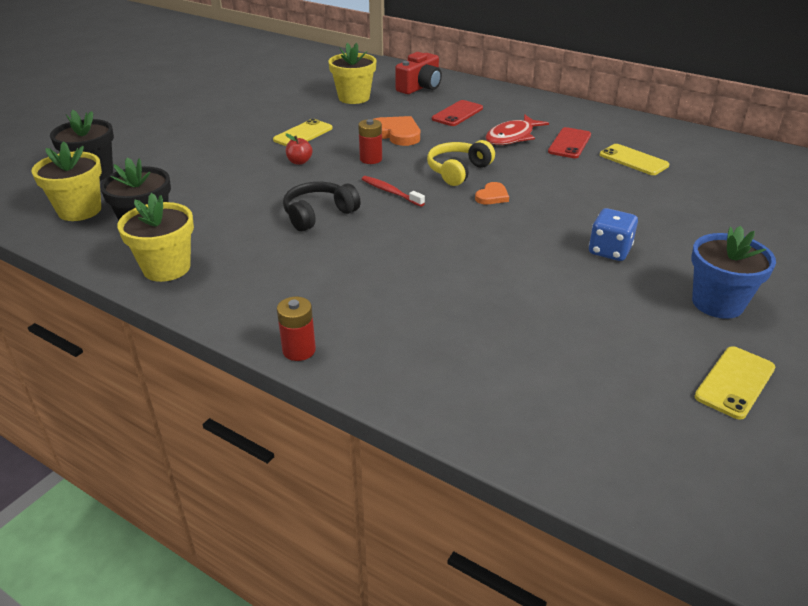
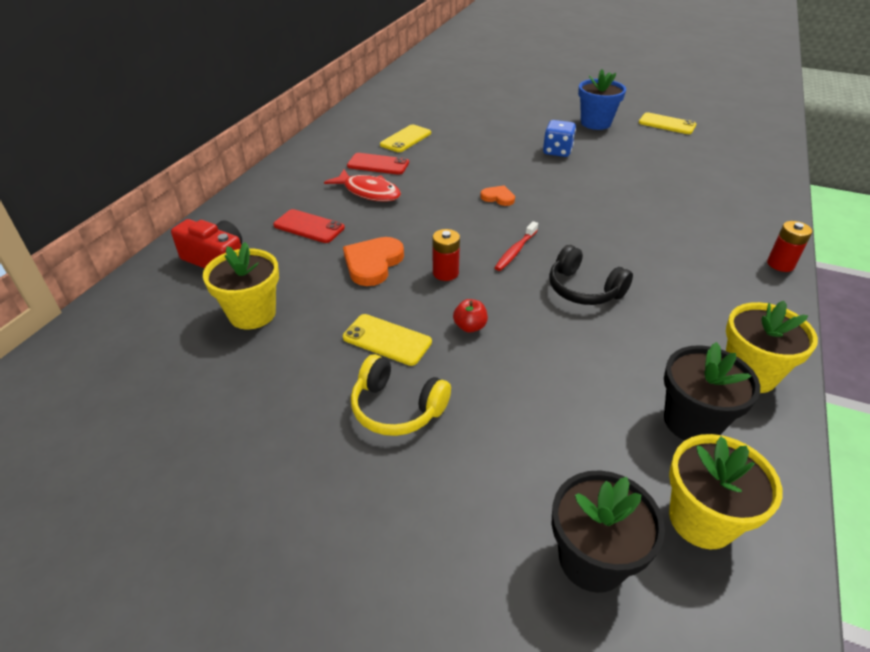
camera: 100 degrees left, 5 degrees up
yellow headphones [427,140,495,186] -> yellow headphones moved to [351,354,451,436]

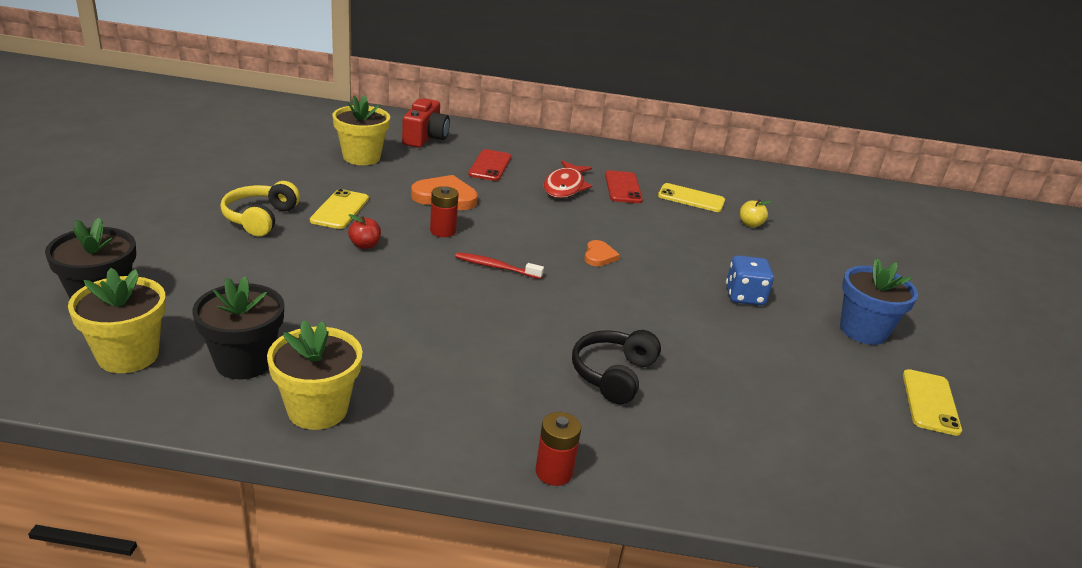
camera: 70 degrees right, 10 degrees down
black headphones [549,245,633,305] -> black headphones moved to [572,330,661,404]
none -> yellow apple [740,199,772,228]

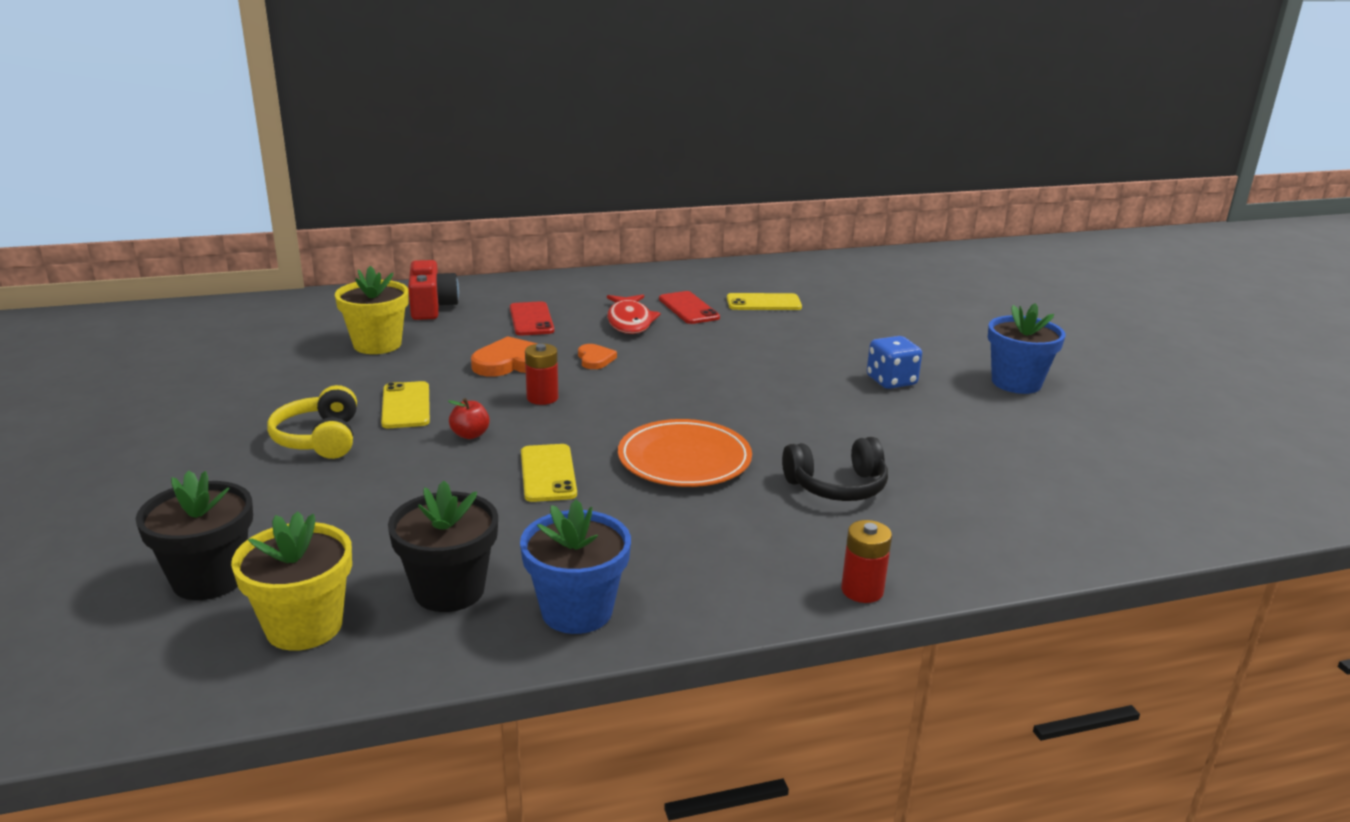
camera: 20 degrees left, 5 degrees down
yellow flower pot [267,320,363,430] -> blue flower pot [520,499,631,634]
red toothbrush [455,252,544,279] -> none
black headphones [572,330,661,404] -> black headphones turned 105 degrees counterclockwise [782,437,888,501]
orange heart [584,240,620,266] -> orange heart moved to [578,344,617,369]
yellow apple [740,199,772,228] -> none
yellow phone [903,369,962,436] -> yellow phone moved to [521,444,577,502]
none -> orange plate [618,419,752,487]

